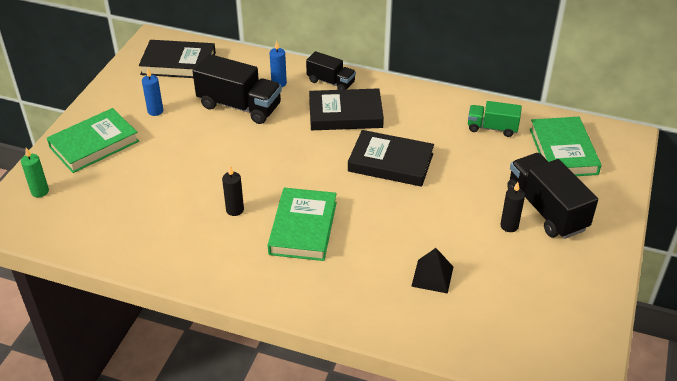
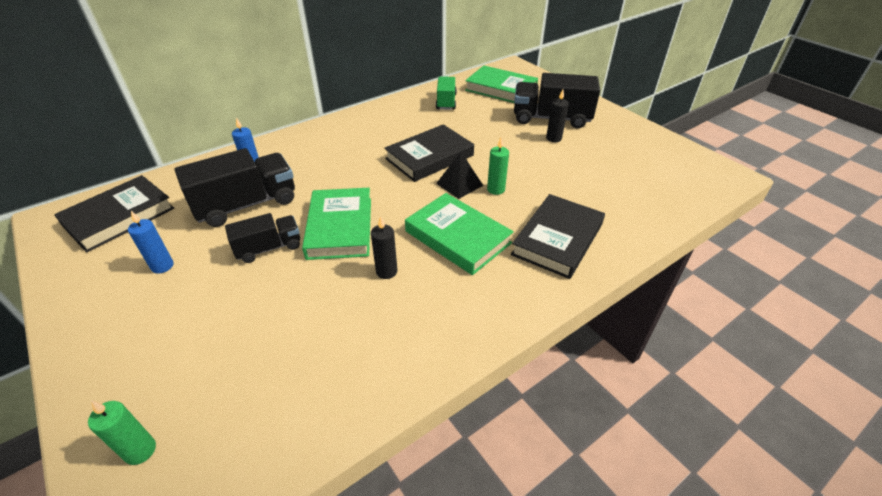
camera: 55 degrees left, 0 degrees up
green book [47,108,139,173] -> green book moved to [302,188,371,260]
black truck [306,51,356,90] -> black truck moved to [225,213,300,263]
black book [309,88,384,130] -> black book moved to [511,194,605,279]
black pyramid [411,248,453,294] -> black pyramid moved to [436,151,483,199]
green truck [468,101,522,137] -> green truck turned 135 degrees clockwise [436,77,457,110]
none -> green candle [487,137,509,195]

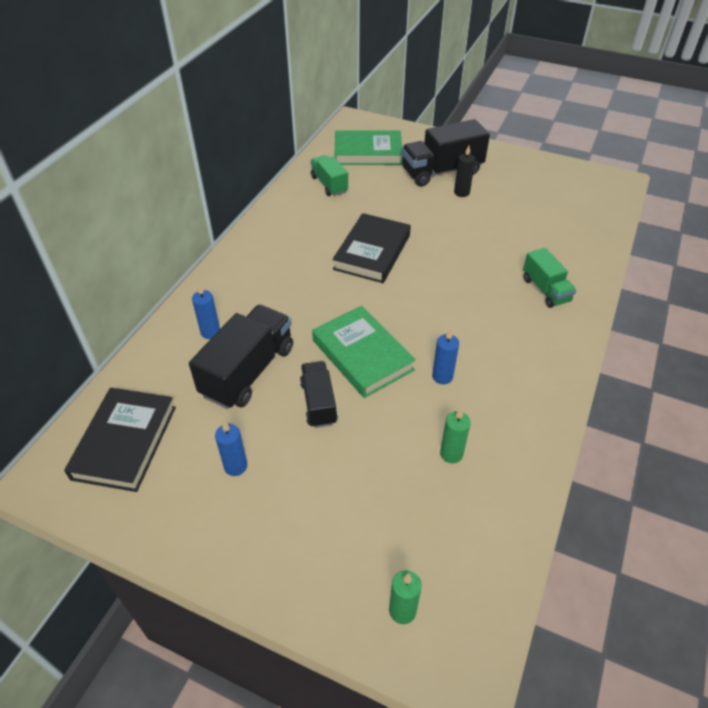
camera: 30 degrees left, 5 degrees up
black truck [225,213,300,263] -> black truck turned 45 degrees counterclockwise [300,361,338,428]
black candle [371,216,397,279] -> blue candle [432,328,459,384]
green book [405,193,514,275] -> none
black pyramid [436,151,483,199] -> none
green candle [487,137,509,195] -> green candle moved to [440,408,471,463]
black book [511,194,605,279] -> green truck [523,248,576,308]

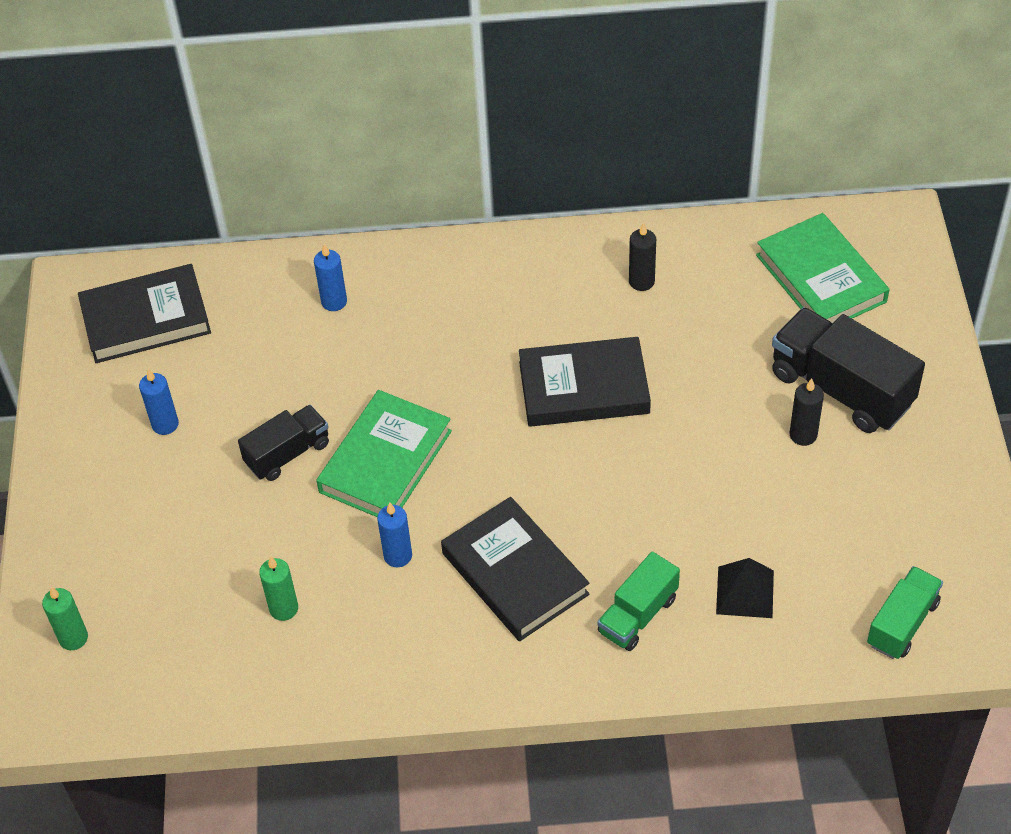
camera: 65 degrees right, 5 degrees up
black truck [189,305,293,409] -> none
green truck [311,155,348,196] -> green truck moved to [867,566,943,659]
none -> black book [441,497,589,641]
none -> black candle [629,222,656,291]
none -> black pyramid [716,558,774,618]

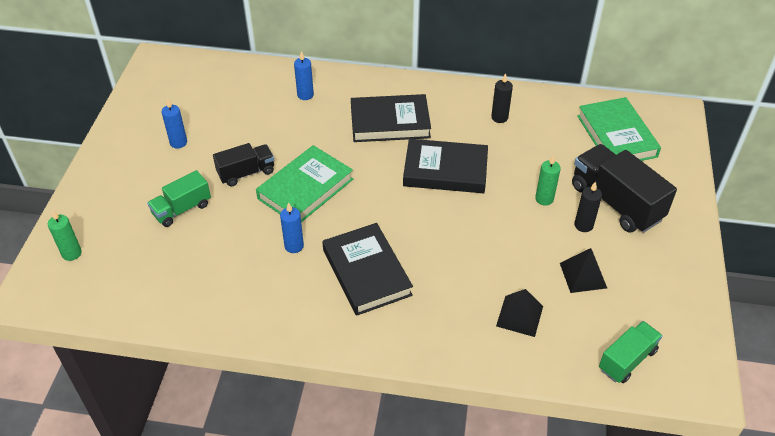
camera: 10 degrees right, 5 degrees down
black book [78,264,211,363] -> black book moved to [351,94,431,142]
green candle [259,556,298,621] -> green candle moved to [535,155,561,206]
green truck [598,551,680,651] -> green truck moved to [147,170,211,227]
none -> black pyramid [560,248,607,293]

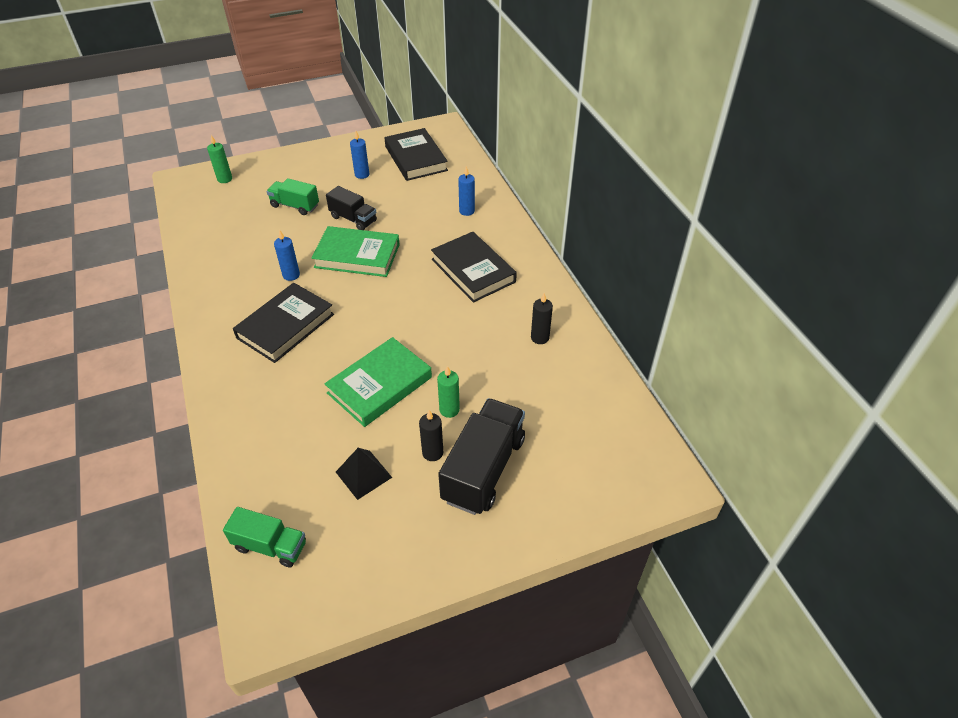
camera: 60 degrees right, 0 degrees up
black book [403,139,488,193] -> black book moved to [384,128,448,181]
black pyramid [496,289,543,337] -> none
green book [577,97,661,161] -> green book moved to [324,337,432,427]

